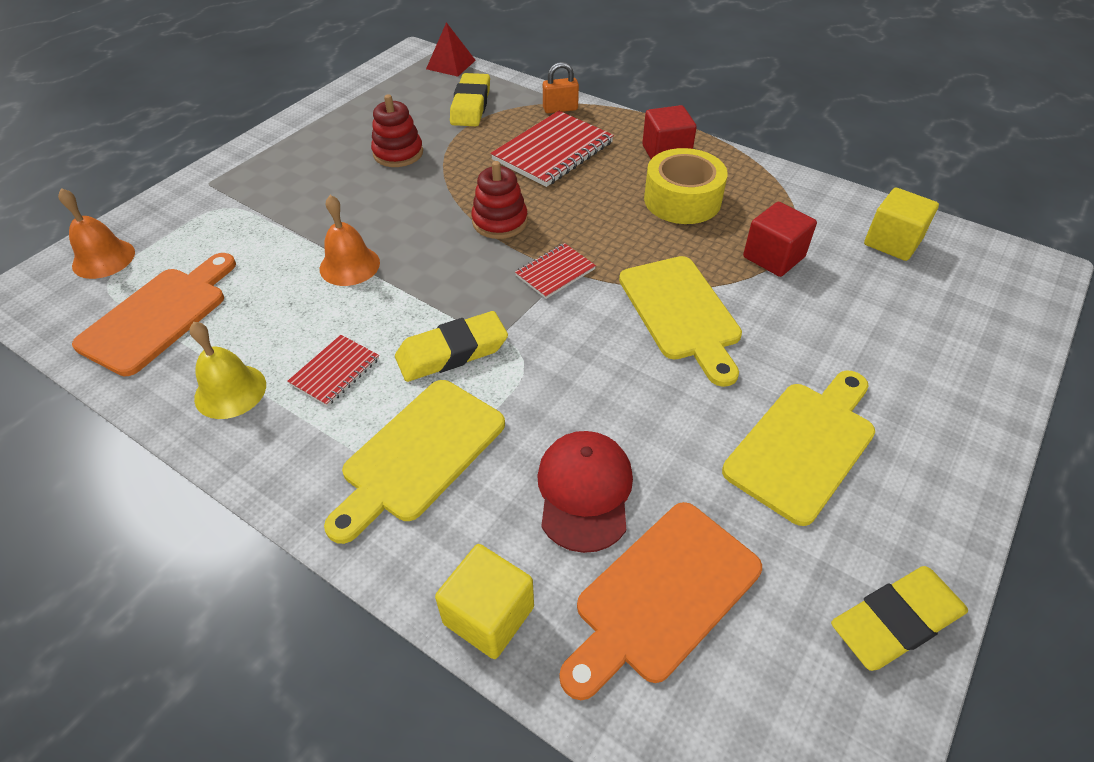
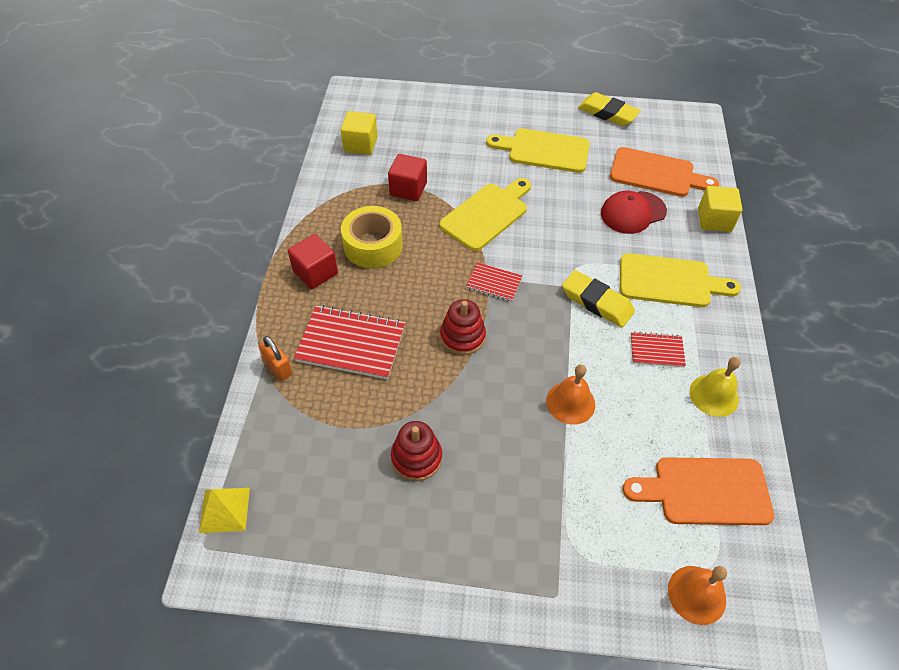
camera: 120 degrees left, 5 degrees up
red pyramid [426,22,476,77] -> yellow pyramid [199,488,250,533]
yellow eraser [450,73,490,126] -> none

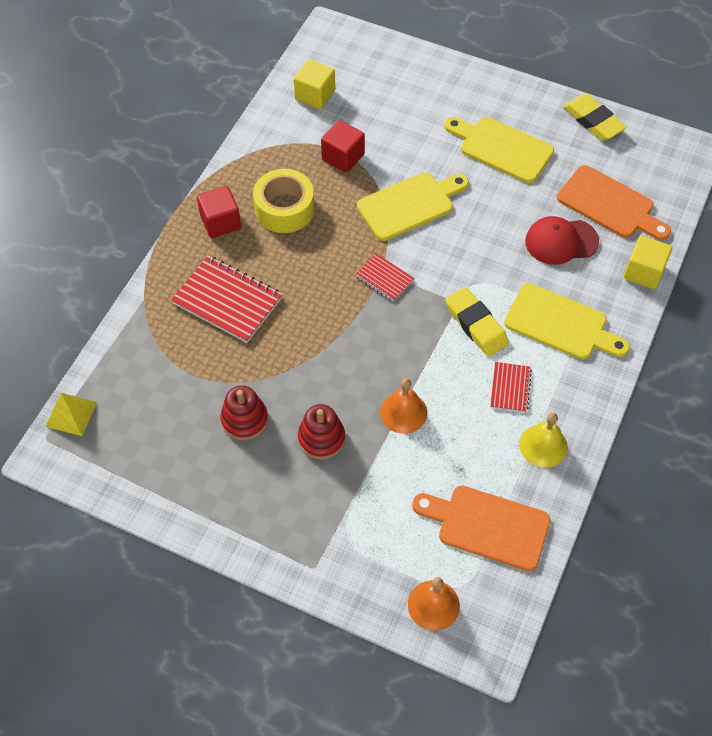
camera: 20 degrees right, 5 degrees up
orange padlock [259,336,293,381] -> none
red stacking toy [440,299,486,355] -> red stacking toy moved to [298,404,345,459]
red notebook [631,331,686,367] -> red notebook turned 75 degrees clockwise [490,362,532,413]

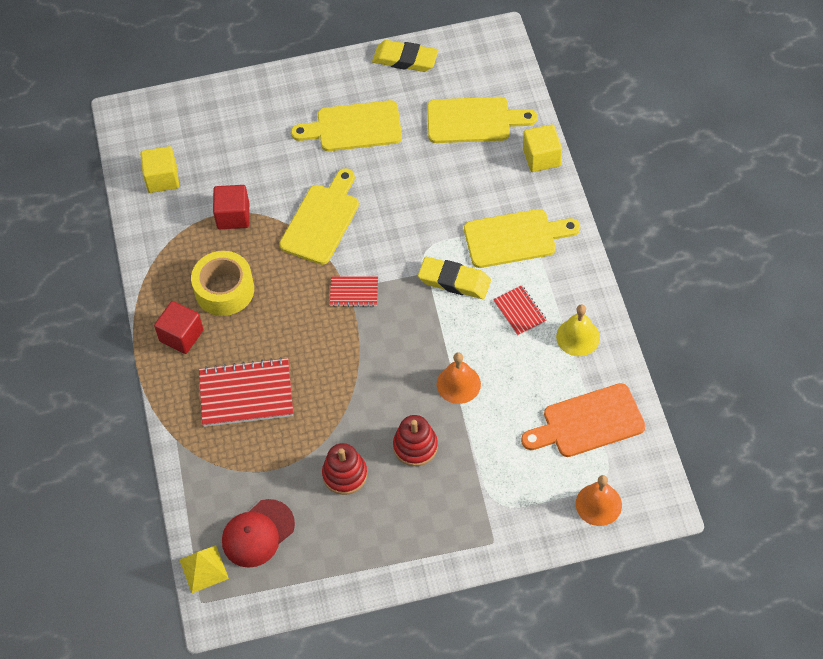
camera: 35 degrees left, 0 degrees up
red cap [525,216,599,265] -> red cap moved to [222,499,295,568]
orange cutting board [557,165,671,240] -> yellow cutting board [427,97,537,143]

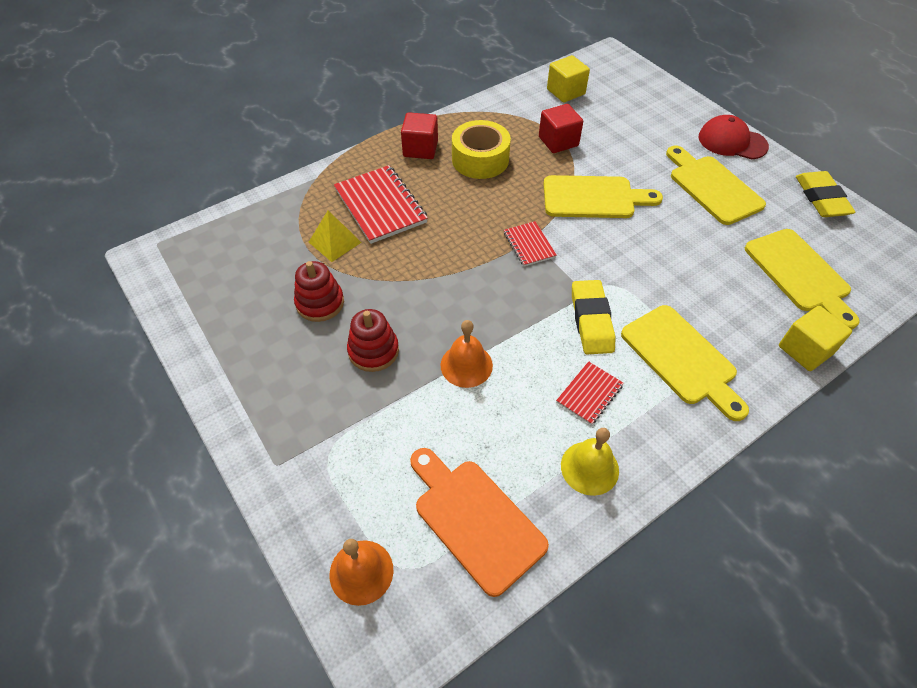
camera: 65 degrees right, 5 degrees down
yellow pyramid [180,545,229,593] -> yellow pyramid moved to [309,211,362,262]
red cap [222,499,295,568] -> red cap moved to [698,115,769,159]

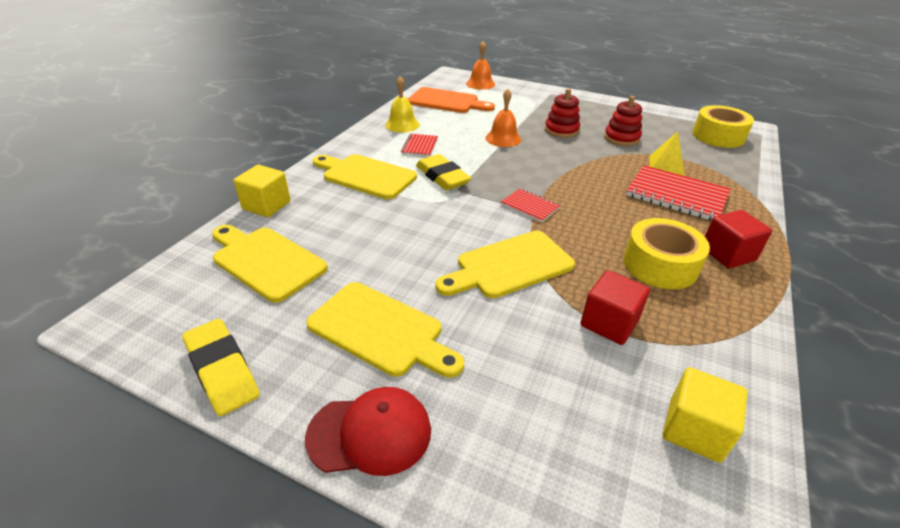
camera: 150 degrees right, 15 degrees down
none -> yellow tape [692,105,754,148]

